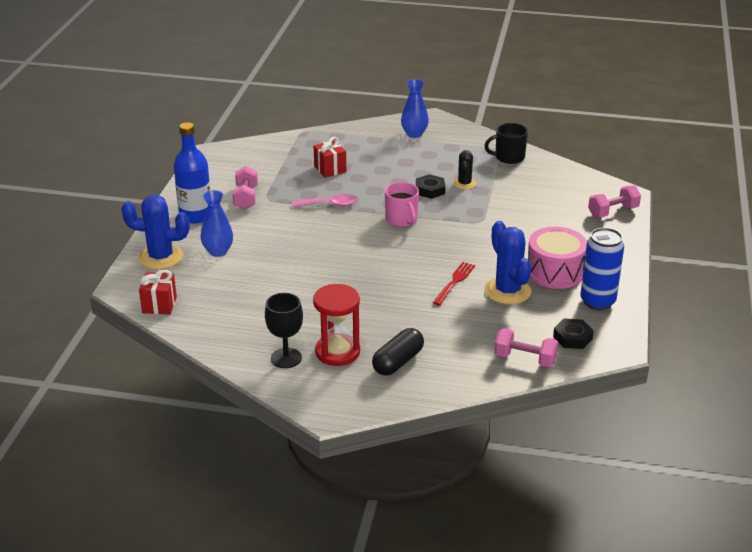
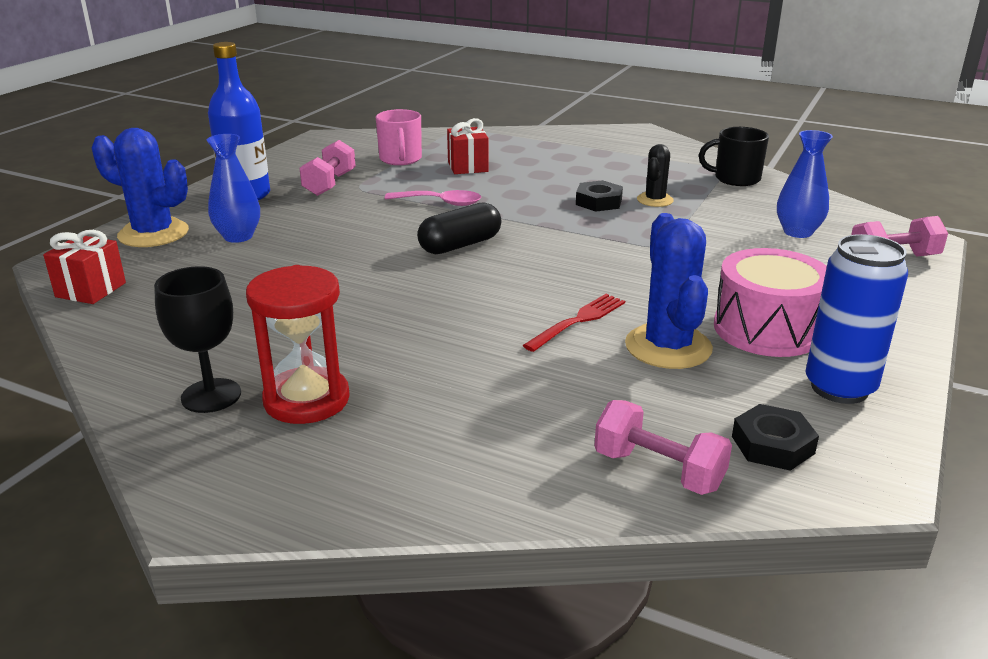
camera: 15 degrees right, 5 degrees down
black capsule [372,328,424,375] -> black capsule moved to [417,202,501,254]
pink mug [385,182,419,227] -> pink mug moved to [376,109,422,165]
blue vase [401,79,429,138] -> blue vase moved to [777,130,833,238]

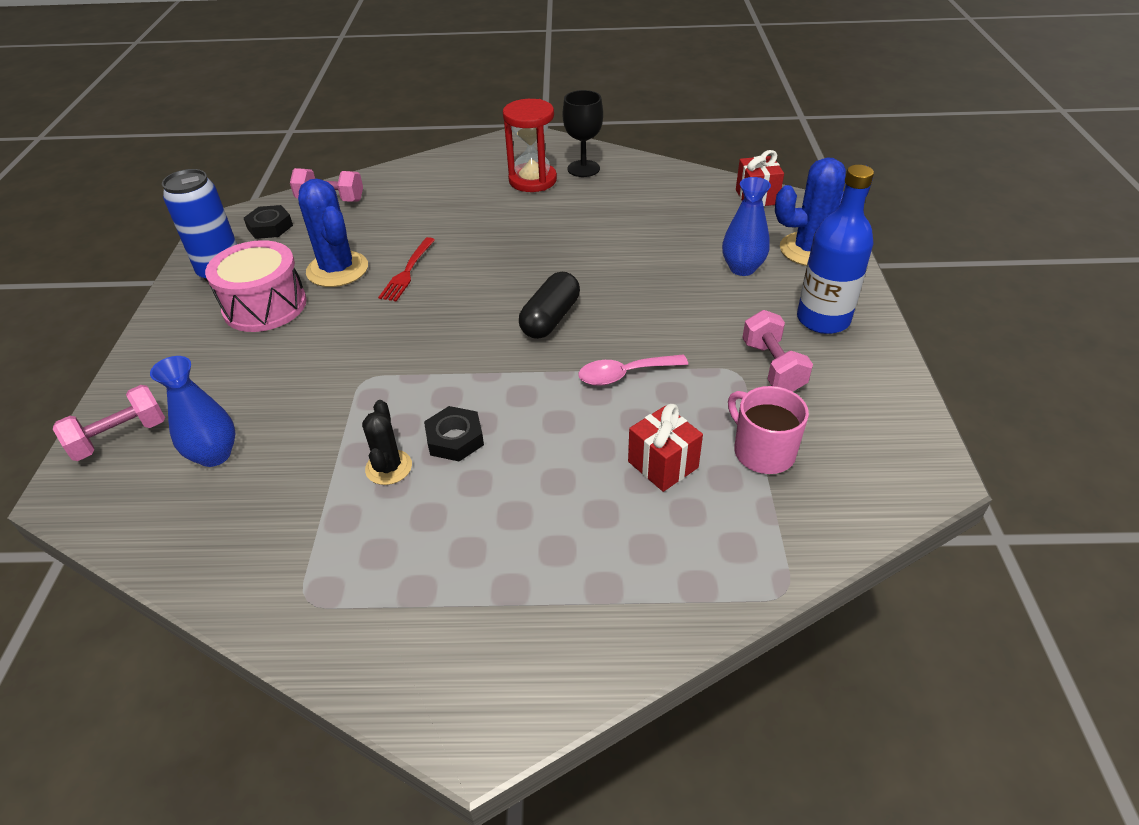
camera: 155 degrees right, 15 degrees up
black mug [699,127,769,186] -> none

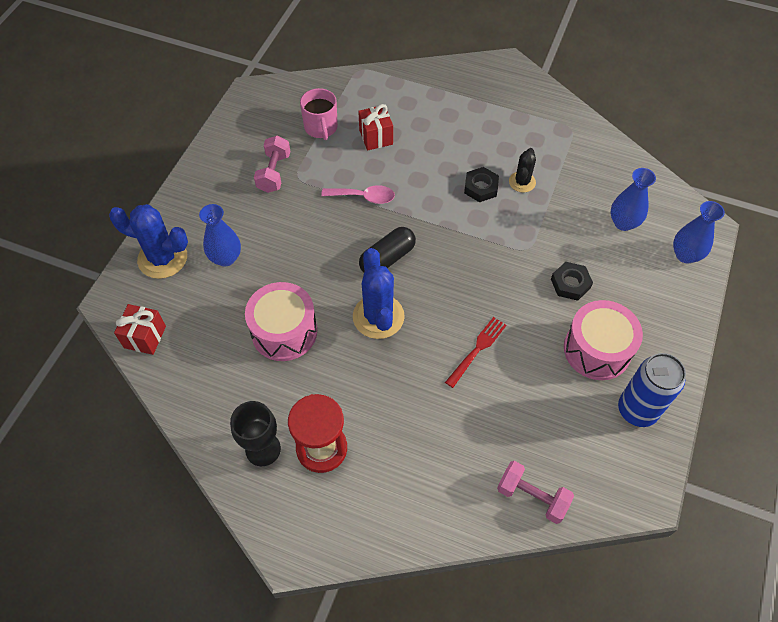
camera: 160 degrees left, 15 degrees up
pink dumbbell [53,385,165,461] -> blue vase [673,201,725,263]
black nut [244,205,293,239] -> black nut moved to [551,262,593,301]
blue cactus [298,179,368,287] -> blue cactus moved to [353,248,405,339]
blue bottle [797,165,874,334] -> none
none -> pink drum [245,282,317,361]

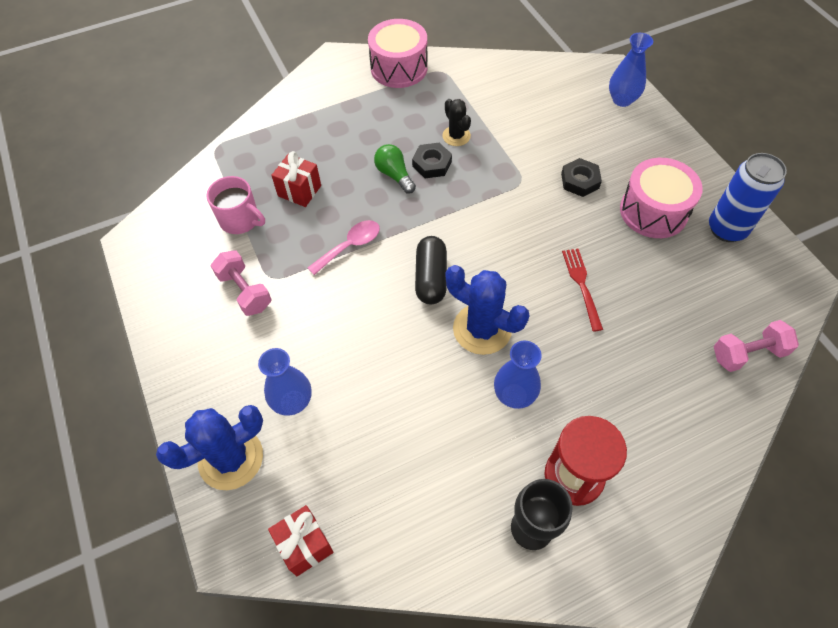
camera: 45 degrees left, 0 degrees up
pink drum [245,282,317,361] -> pink drum moved to [368,19,428,88]
blue vase [610,168,656,231] -> blue vase moved to [494,341,542,409]
none -> green light bulb [374,144,416,194]

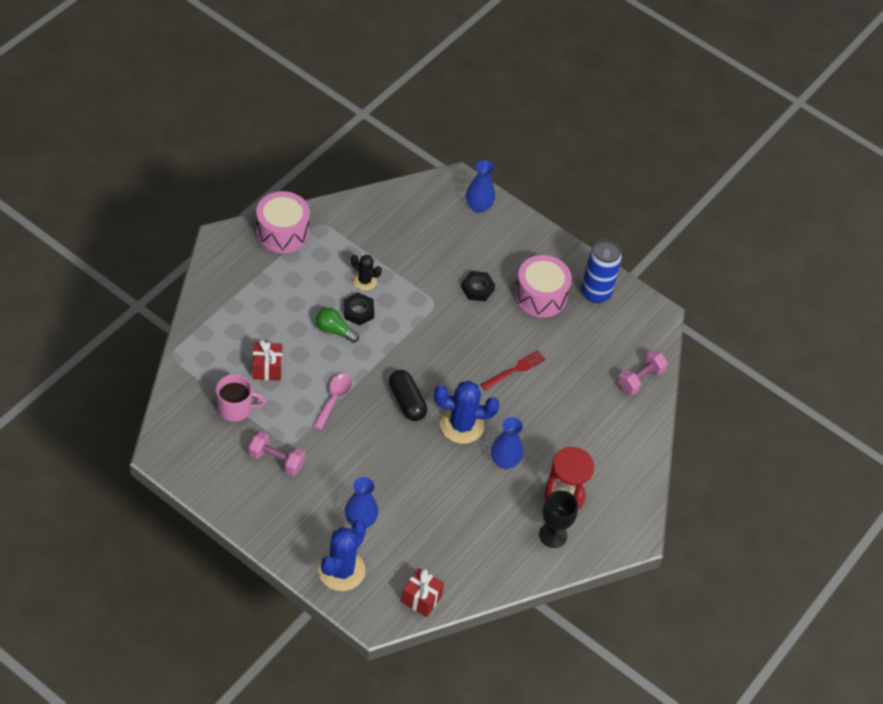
camera: 35 degrees left, 5 degrees down
red fork [562,249,603,332] -> red fork turned 90 degrees clockwise [480,350,546,390]

